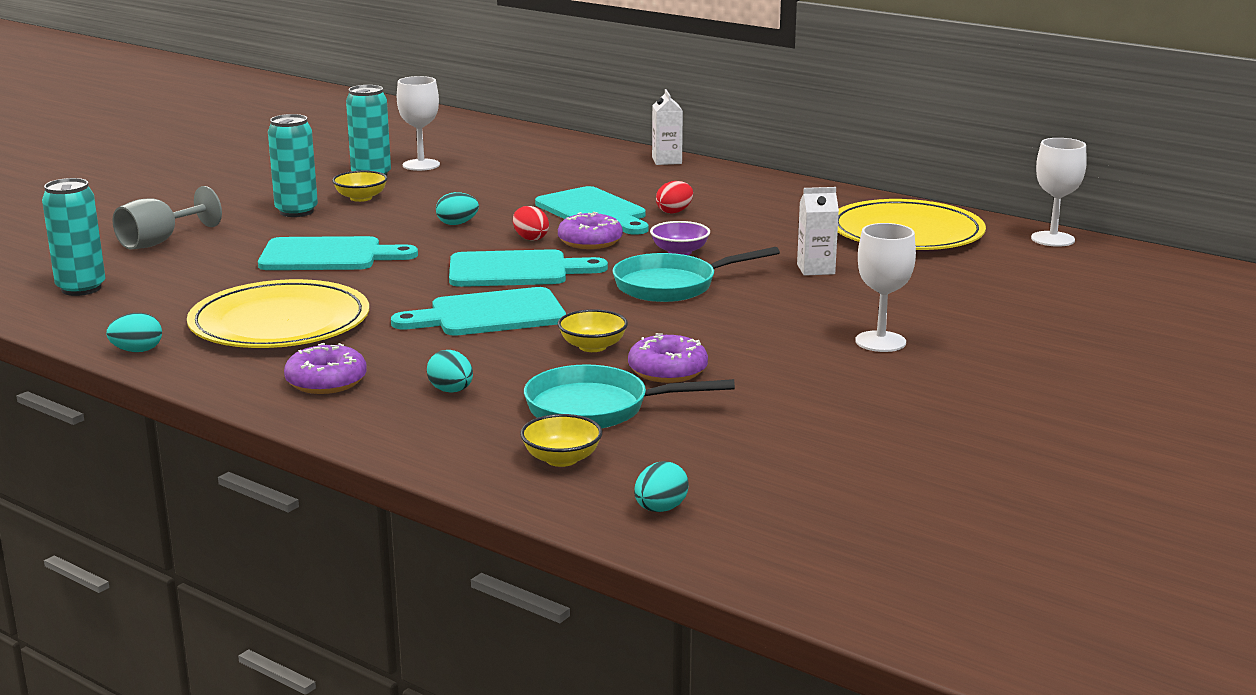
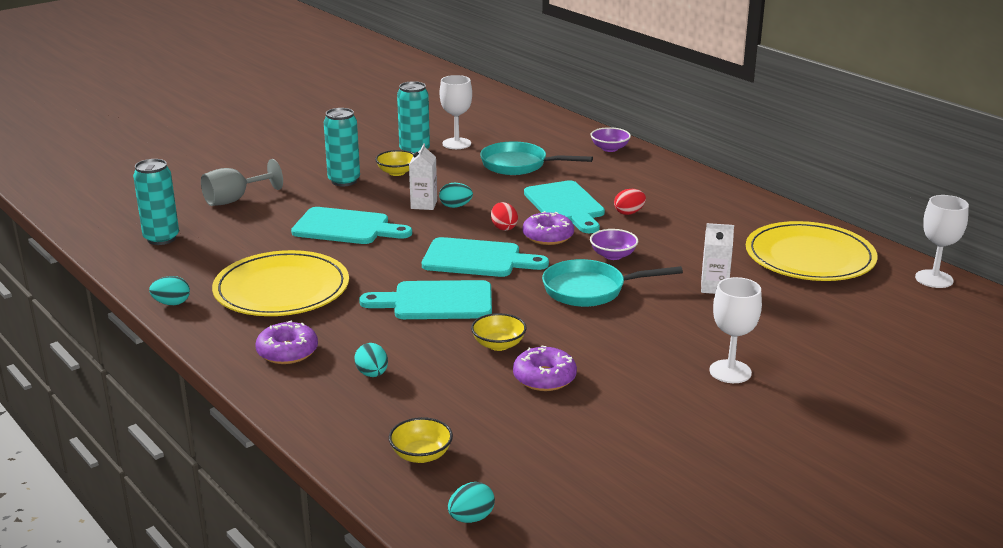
camera: 15 degrees right, 5 degrees up
turquoise pan [524,364,735,429] -> turquoise pan moved to [480,141,593,175]
white carton [652,89,683,165] -> white carton moved to [409,143,437,210]
none -> purple bowl [591,127,631,152]

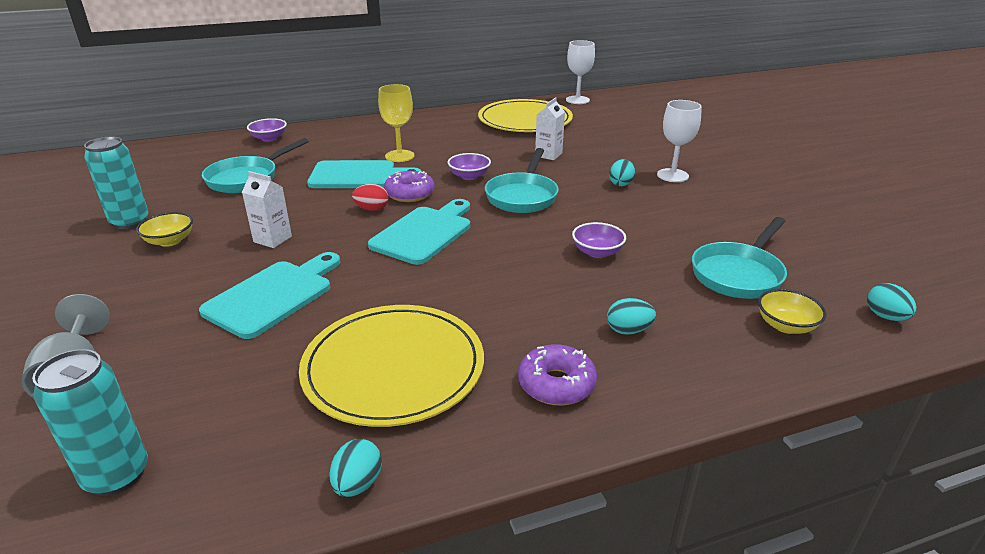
camera: 70 degrees left, 5 degrees up
turquoise can [324,108,360,186] -> none
turquoise cutting board [359,280,492,319] -> none
turquoise egg [439,183,473,208] -> turquoise egg moved to [609,159,635,186]
white goblet [440,75,472,149] -> none
yellow bowl [471,313,526,351] -> purple bowl [572,222,626,258]
purple donut [513,345,577,391] -> none
red egg [614,189,646,215] -> yellow goblet [378,84,415,162]
none -> turquoise pan [692,217,787,299]

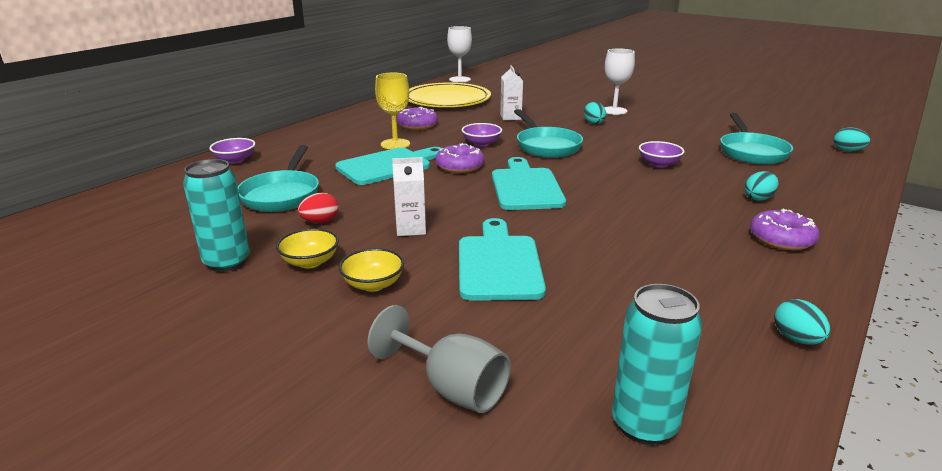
camera: 35 degrees left, 5 degrees down
yellow plate [299,305,484,427] -> none
red egg [352,184,388,211] -> red egg moved to [298,193,339,223]
yellow bowl [758,289,826,334] -> yellow bowl moved to [339,248,404,292]
none -> purple donut [397,107,438,130]

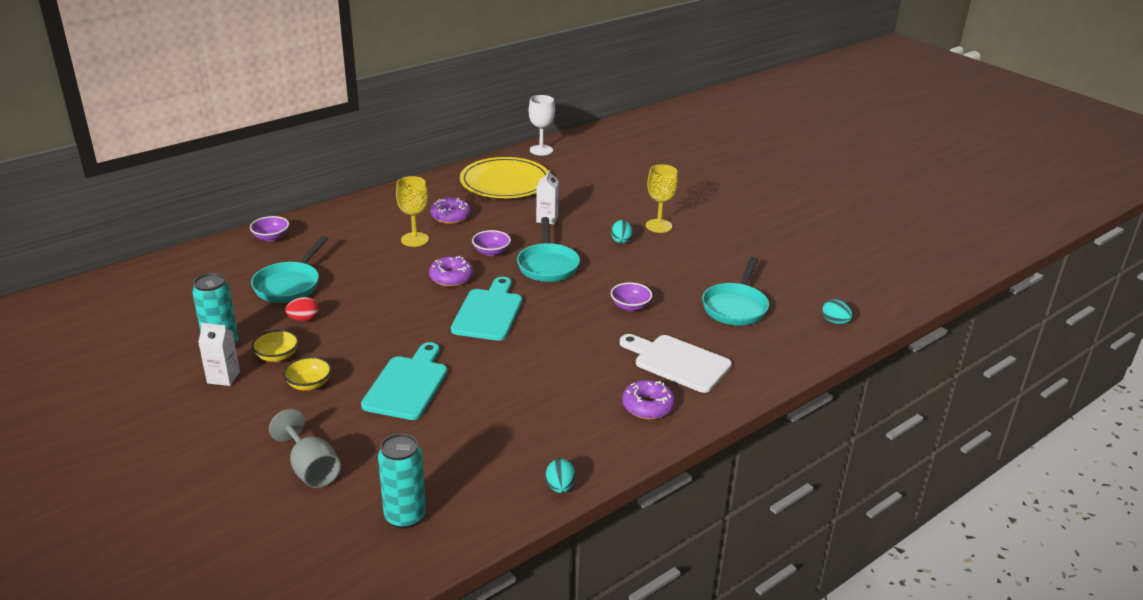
camera: 15 degrees right, 5 degrees up
turquoise cutting board [335,147,442,185] -> none
white carton [392,157,426,236] -> white carton moved to [198,323,240,386]
white goblet [604,48,635,115] -> yellow goblet [646,164,678,233]
turquoise egg [745,171,779,201] -> white cutting board [620,334,732,393]

